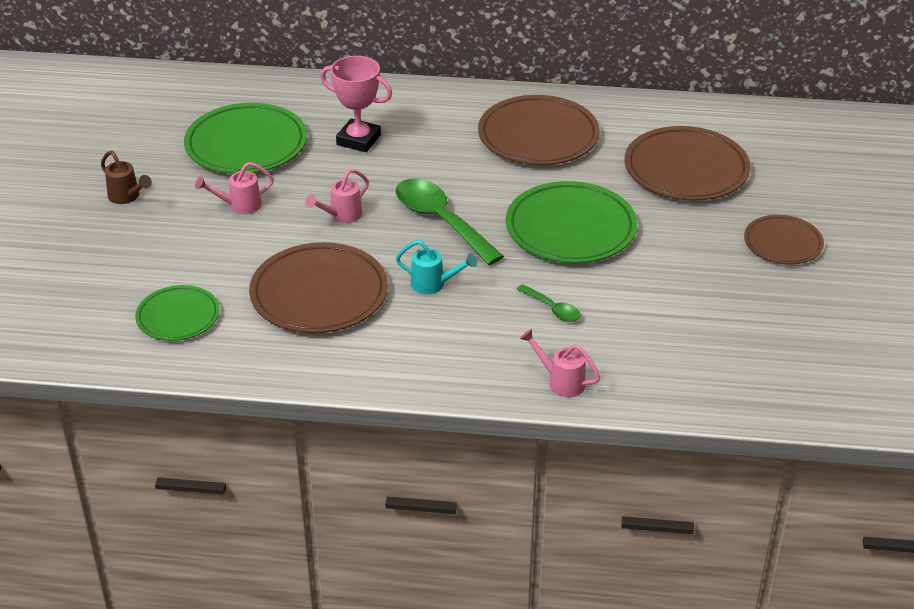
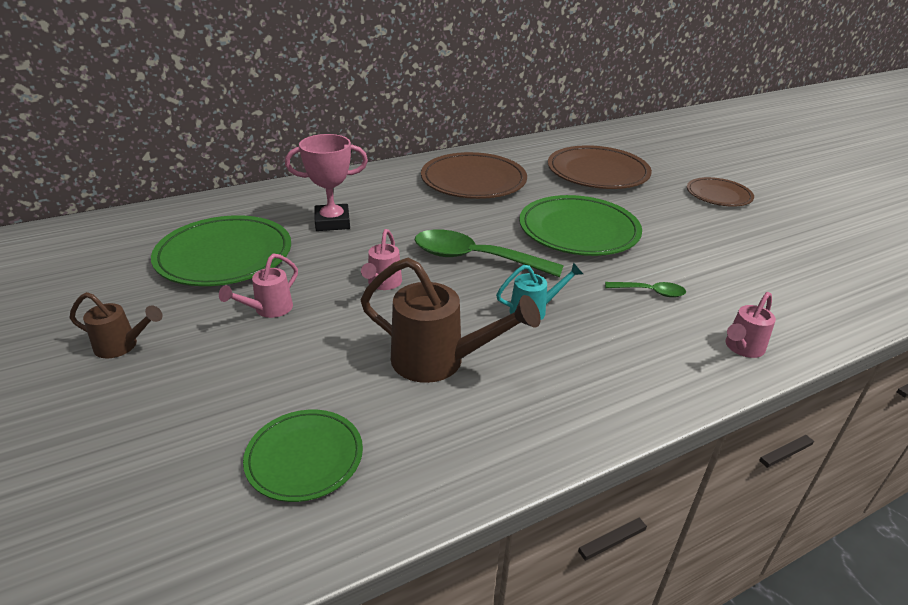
camera: 35 degrees left, 5 degrees down
brown plate [249,242,388,333] -> brown watering can [360,258,541,383]
pink watering can [520,329,600,397] -> pink watering can turned 45 degrees counterclockwise [725,292,776,358]

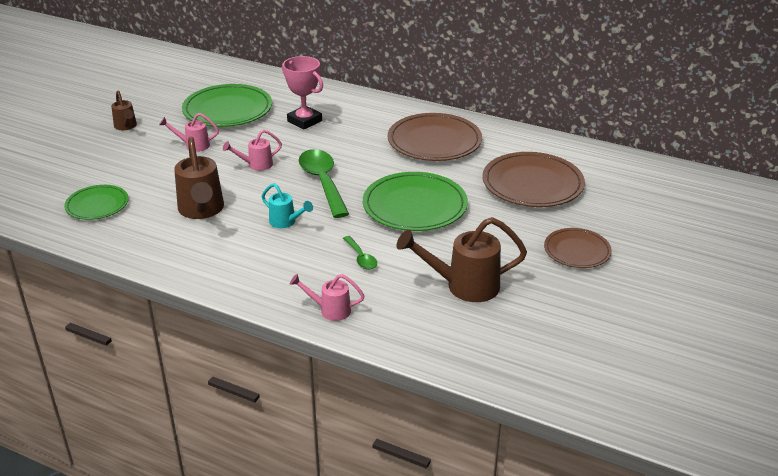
camera: 55 degrees right, 0 degrees up
none -> brown watering can [397,217,527,302]

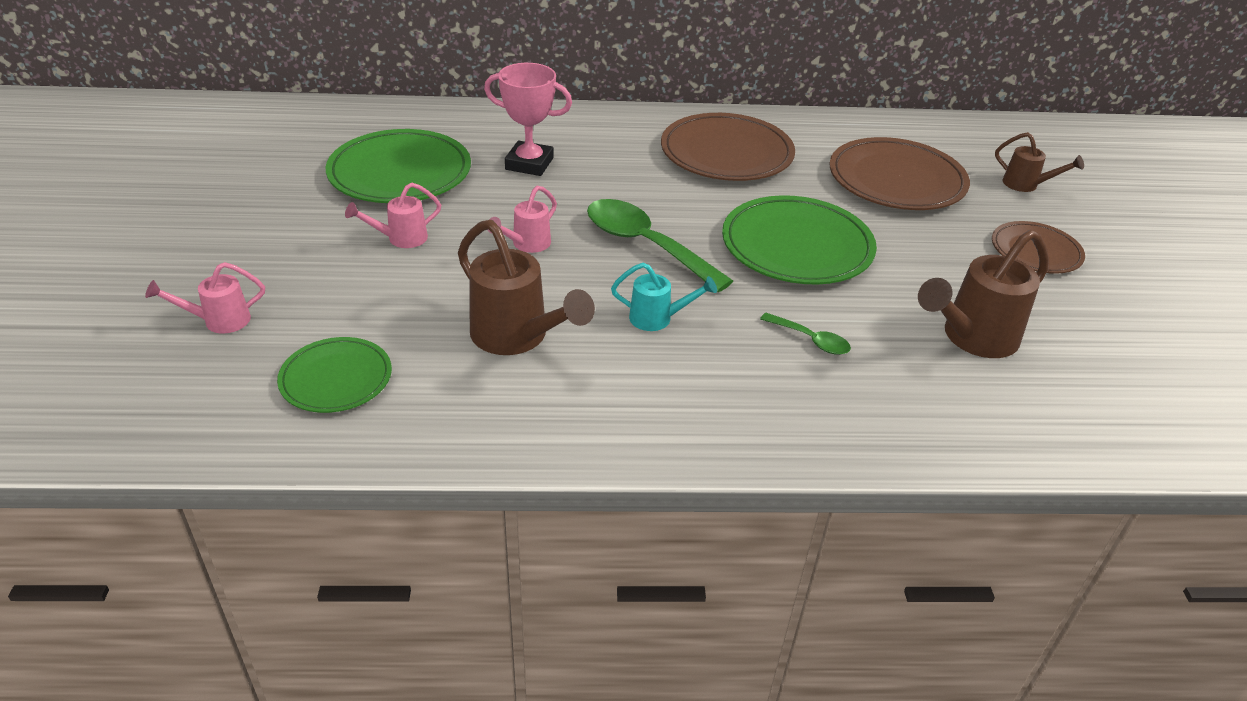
camera: 30 degrees left, 5 degrees up
brown watering can [111,90,137,130] -> brown watering can moved to [995,132,1084,192]
pink watering can [290,274,365,321] -> pink watering can moved to [145,262,265,334]

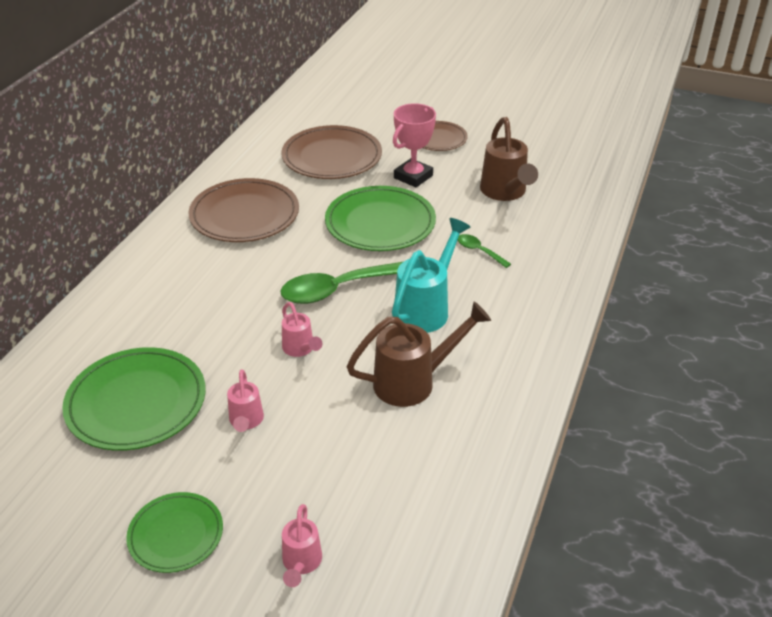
camera: 65 degrees left, 0 degrees up
green plate [277,337,392,413] -> green plate moved to [126,492,223,573]
pink trophy [484,63,572,176] -> pink trophy moved to [393,103,436,187]
turquoise watering can [611,263,717,331] -> turquoise watering can [392,218,471,333], size x1.79
green spoon [760,313,851,355] -> green spoon turned 105 degrees counterclockwise [458,234,511,268]
brown watering can [995,132,1084,192] -> none

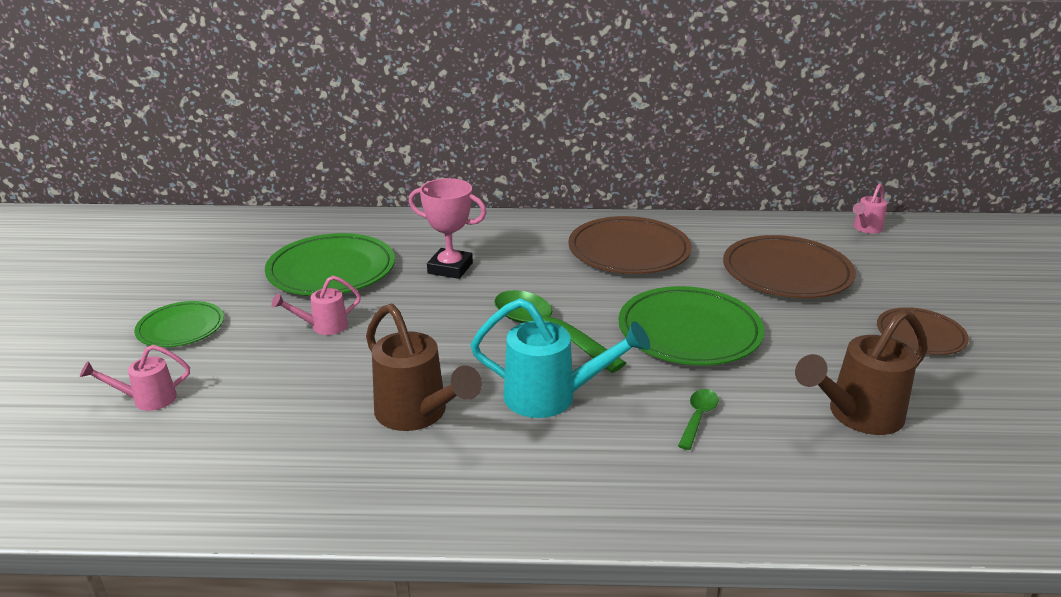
camera: 70 degrees right, 10 degrees down
pink watering can [282,302,322,357] -> pink watering can moved to [853,183,887,234]
pink trophy [393,103,436,187] -> pink trophy moved to [409,178,487,279]

